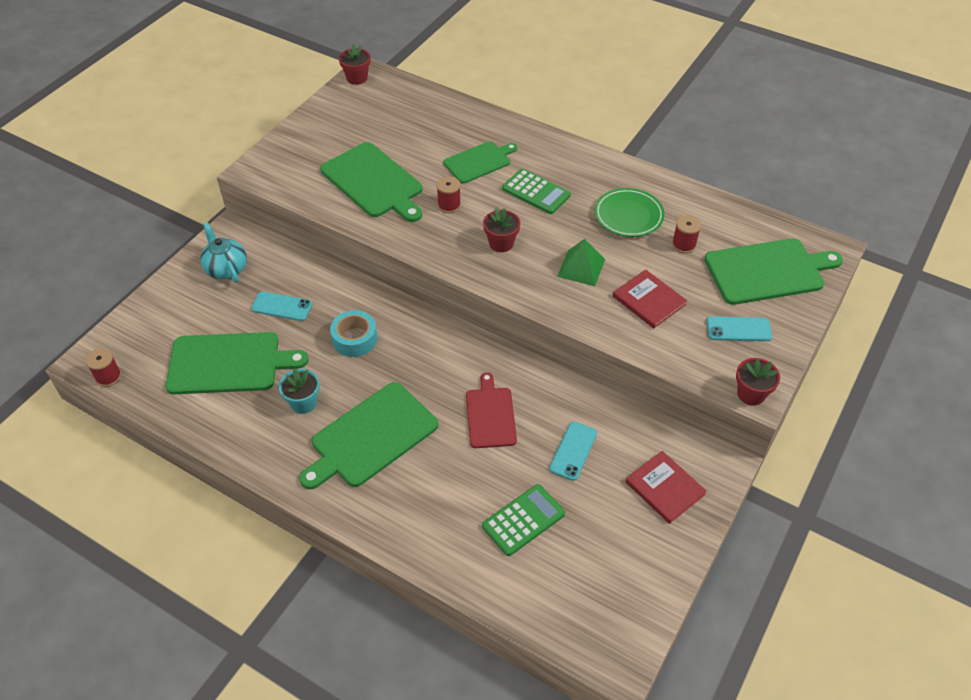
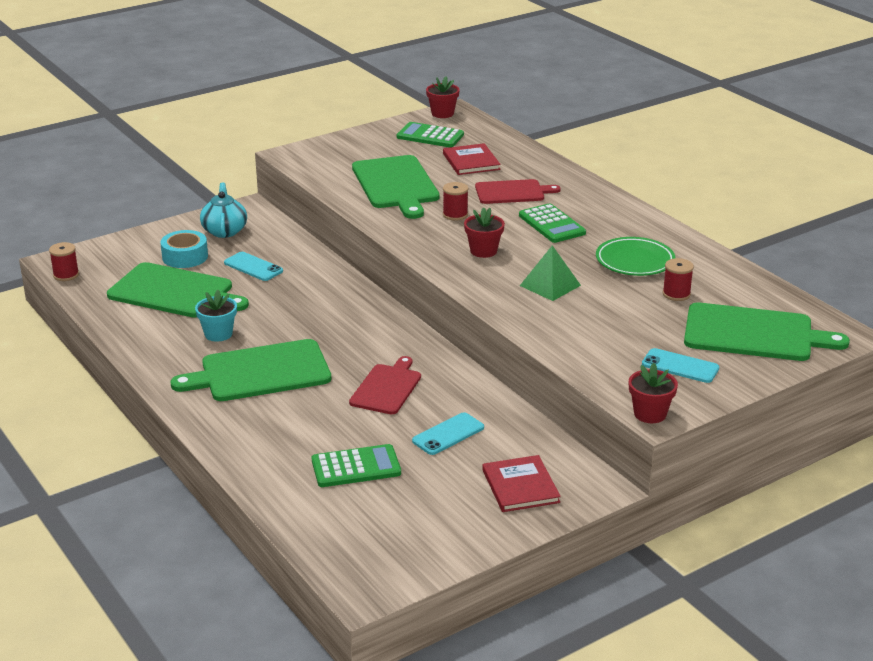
camera: 25 degrees right, 20 degrees down
turquoise tape [330,310,377,357] -> turquoise tape moved to [160,230,208,268]
green cutting board [443,141,517,184] -> red cutting board [475,179,561,204]
red book [613,270,687,329] -> red book moved to [443,143,501,175]
none -> green calculator [397,122,464,147]

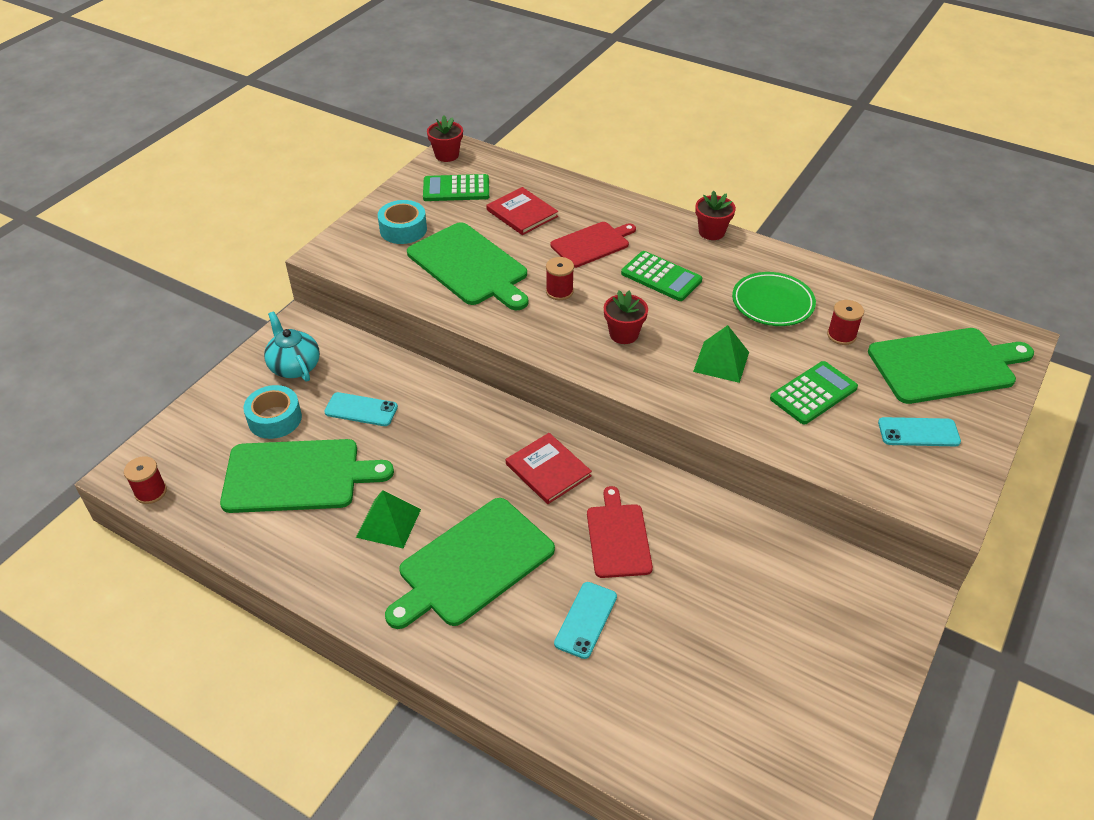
camera: 25 degrees left, 15 degrees up
turquoise flower pot [195,290,237,342] -> green pyramid [356,490,421,548]
green calculator [312,444,401,487] -> green calculator moved to [770,361,858,425]
turquoise phone [412,412,484,455] -> turquoise phone moved to [554,582,617,659]
red book [483,455,561,512] -> red book moved to [506,433,592,504]
red flower pot [629,363,678,423] -> red flower pot moved to [695,190,736,240]
none -> turquoise tape [378,200,427,244]

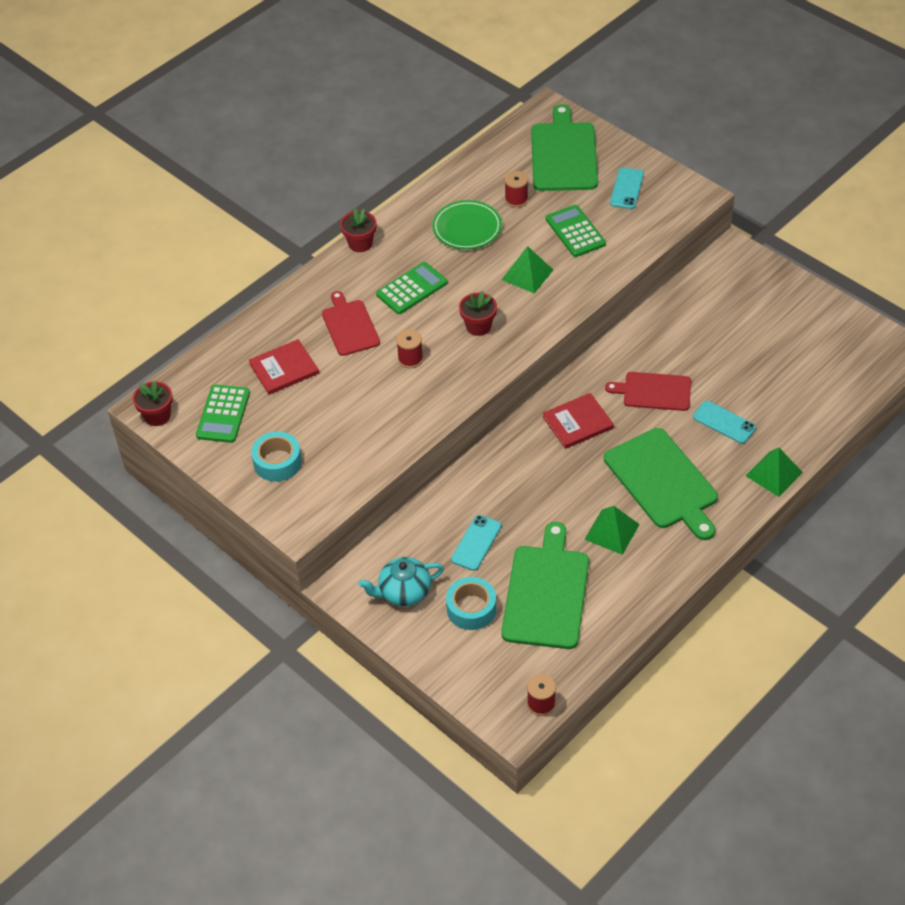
camera: 75 degrees left, 5 degrees up
green cutting board [407,222,529,310] -> none
none -> green pyramid [746,448,803,497]

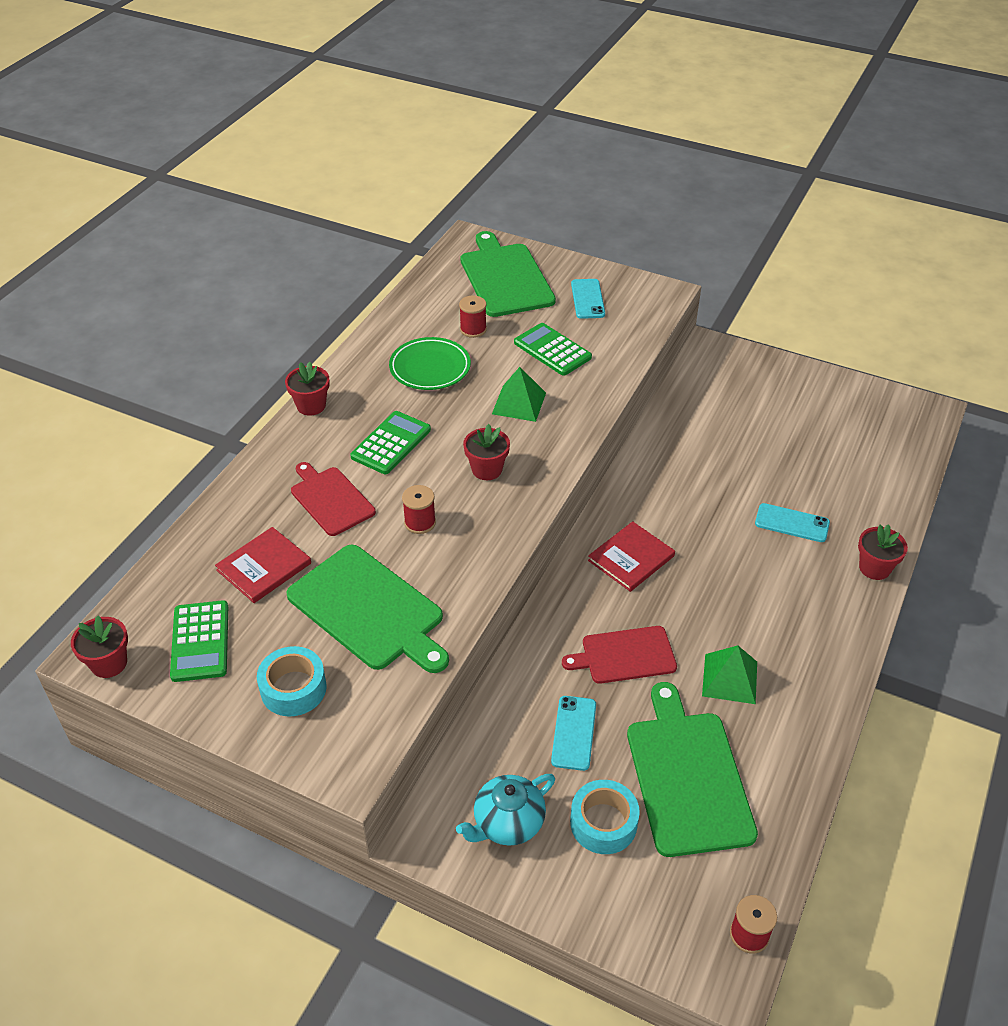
camera: 20 degrees left, 5 degrees down
green cutting board [604,428,718,540] -> green cutting board moved to [286,545,449,673]
red cutting board [605,372,691,411] -> red cutting board moved to [562,626,677,684]
green pyramid [746,448,803,497] -> red flower pot [858,524,908,580]

